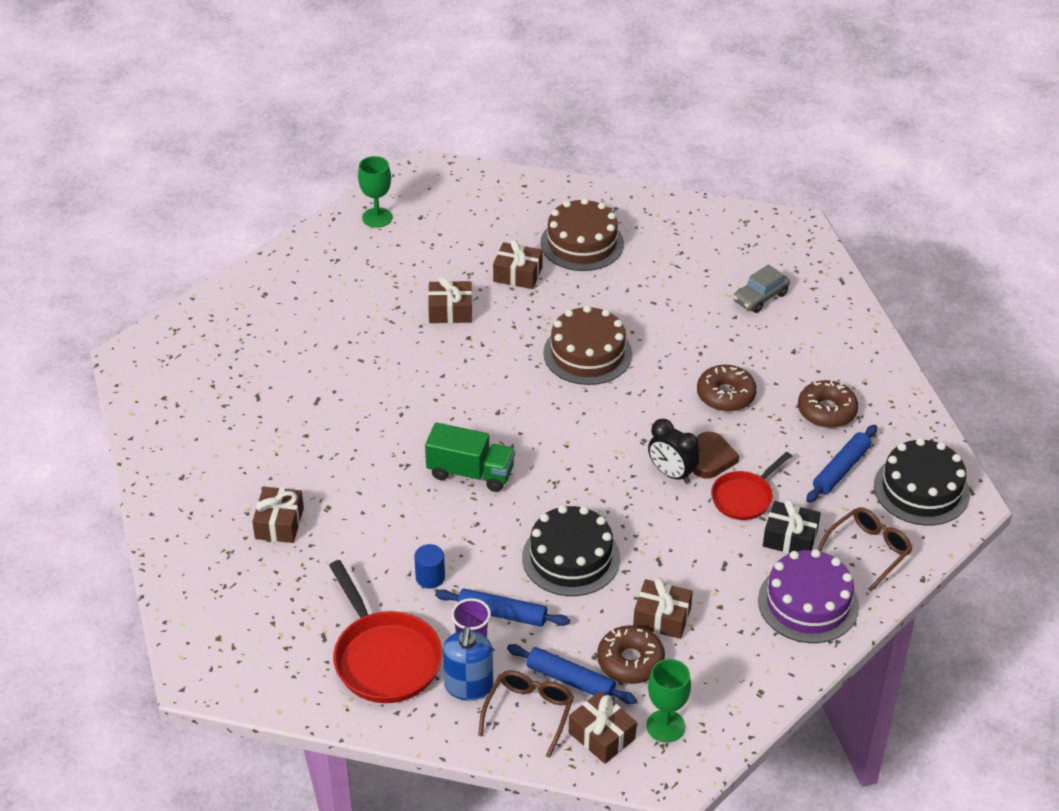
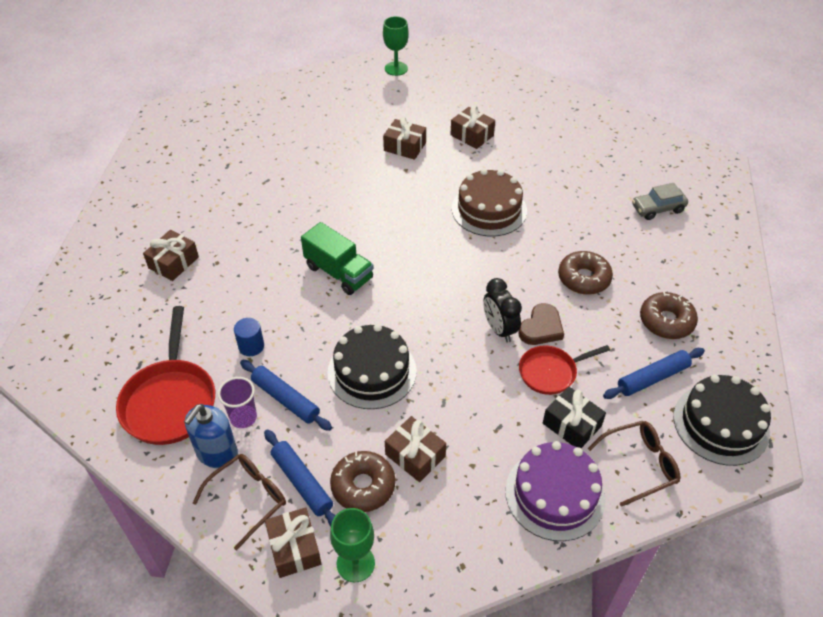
camera: 25 degrees right, 5 degrees up
brown cake [540,198,624,271] -> none

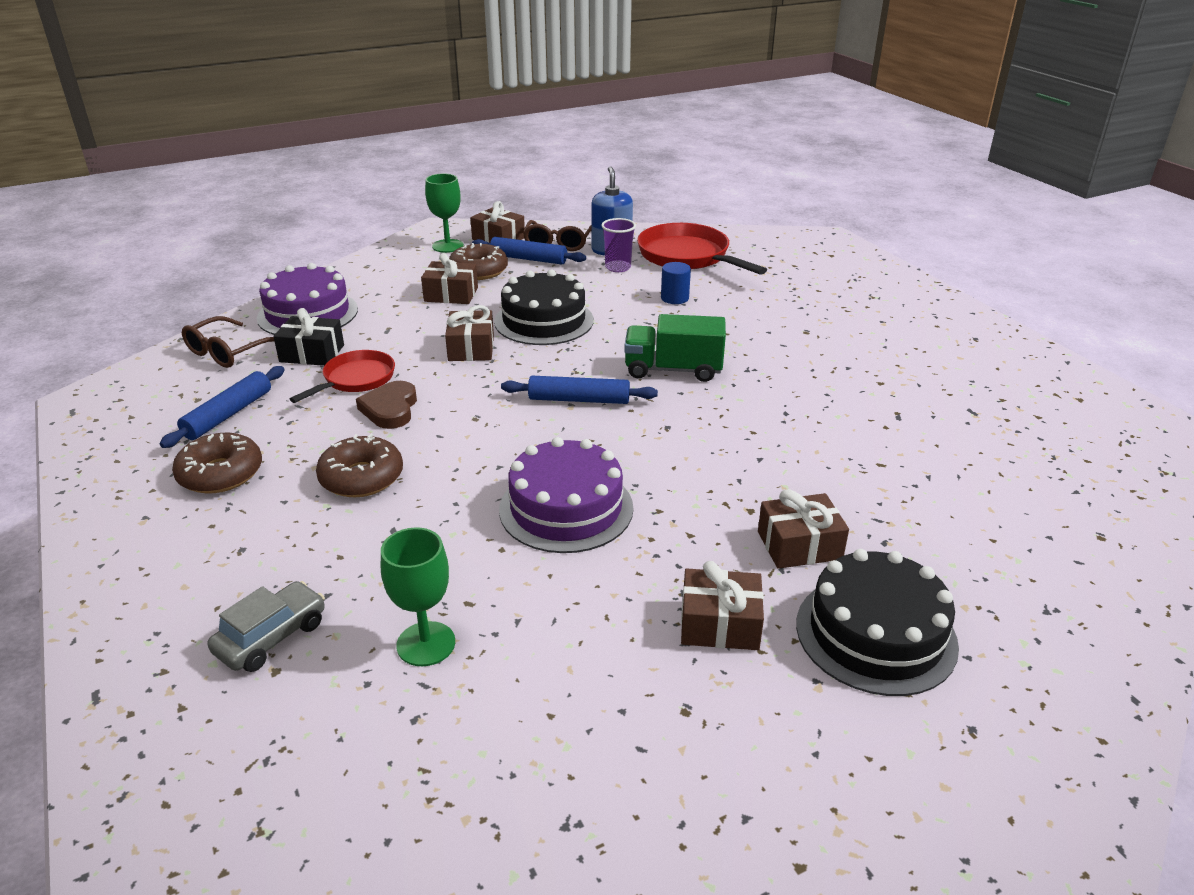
camera: 145 degrees right, 15 degrees down
brown gift [143,230,199,281] -> brown gift moved to [445,305,494,361]
blue rolling pin [240,360,332,431] -> blue rolling pin moved to [501,376,658,404]
green goblet [383,16,409,76] -> green goblet moved to [381,527,455,666]
brown cake [452,169,527,237] -> purple cake [499,437,634,553]
black clock [483,278,522,343] -> none
black cake [674,375,771,466] -> black cake moved to [796,549,959,696]

